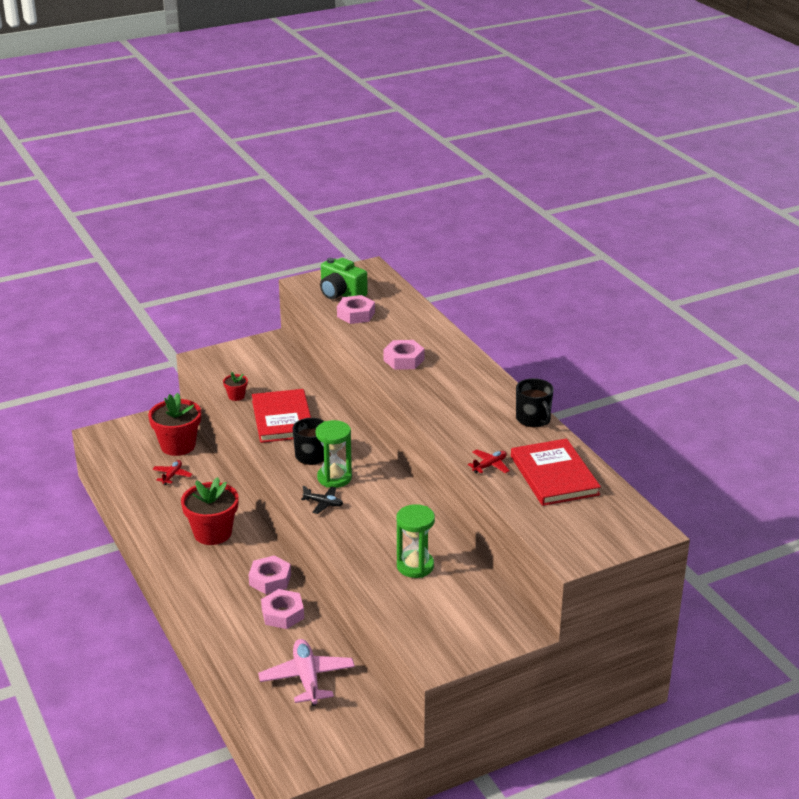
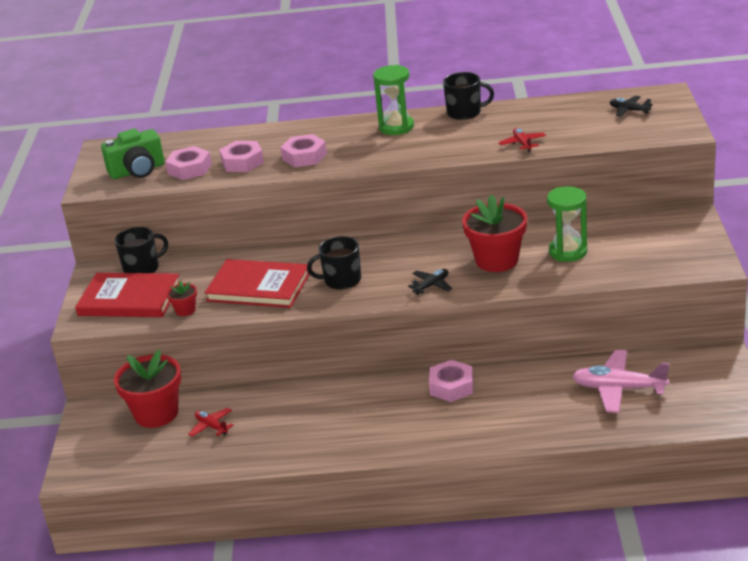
camera: 60 degrees left, 0 degrees up
red flower pot [181,477,239,545] -> red flower pot moved to [462,195,527,272]
pink nut [261,589,304,629] -> pink nut moved to [219,141,264,172]
green hourglass [316,420,352,488] -> green hourglass moved to [373,65,414,135]
red book [511,438,601,506] -> red book moved to [75,273,180,317]
none -> black mug [115,227,168,273]
none -> black plane [610,96,653,117]

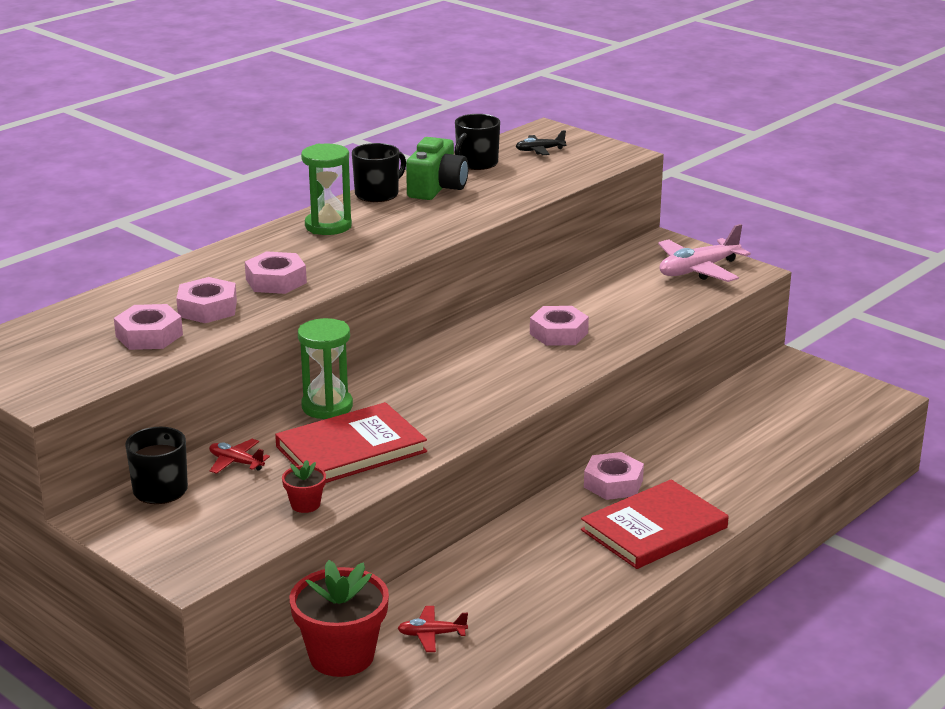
camera: 50 degrees left, 5 degrees down
red book [75,273,180,317] -> red book moved to [581,479,728,569]
green camera [101,129,165,179] -> green camera moved to [406,137,469,200]
black mug [307,236,361,290] -> black mug moved to [455,114,500,170]
black plane [408,269,452,295] -> none
red flower pot [462,195,527,272] -> pink nut [530,306,589,346]
red plane [498,128,546,152] -> red plane moved to [209,439,270,474]
green hourglass [547,186,587,262] -> green hourglass moved to [298,318,353,419]
pink plane [572,350,670,413] -> pink plane moved to [658,224,751,282]

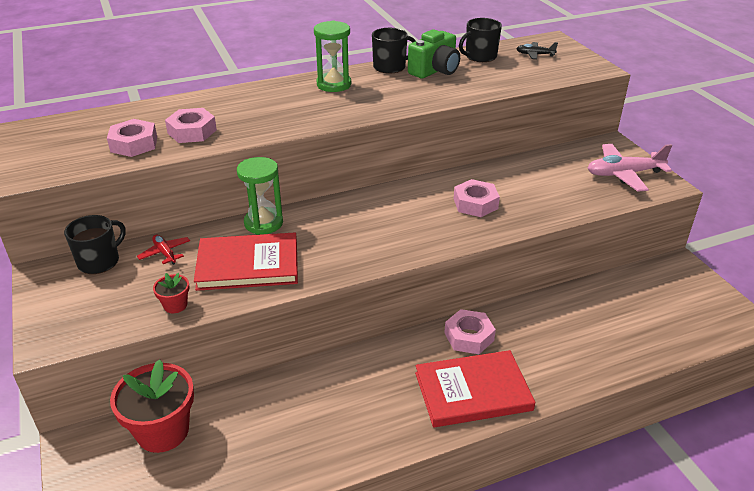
camera: 25 degrees right, 10 degrees up
pink nut [245,251,307,294] -> none
red plane [398,606,468,652] -> none

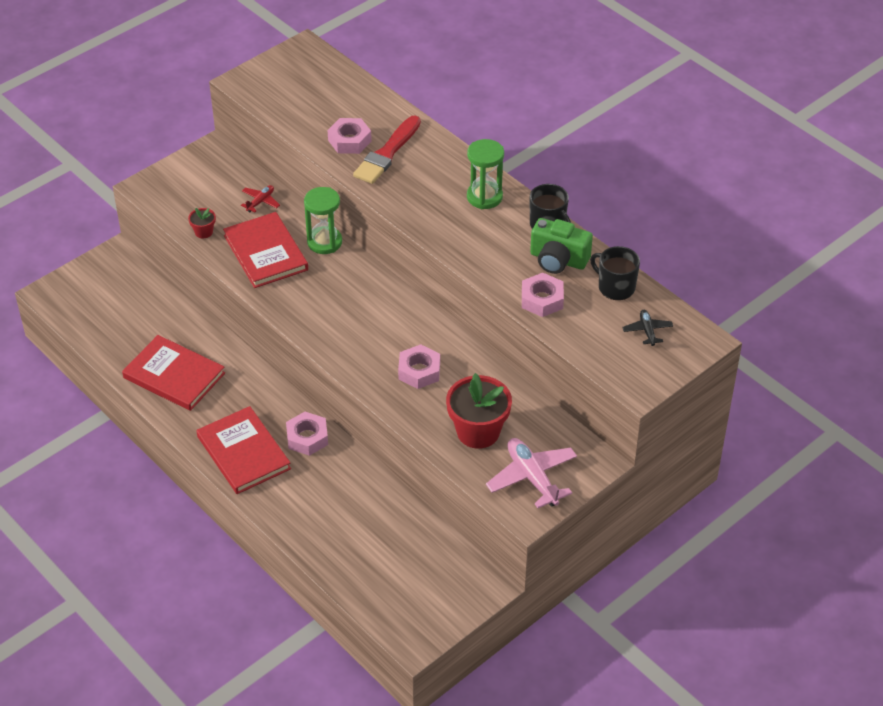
camera: 70 degrees right, 10 degrees up
black mug [64,215,126,274] -> none
pink nut [107,119,157,157] -> pink nut moved to [522,273,564,317]
red flower pot [110,359,194,453] -> red flower pot moved to [446,373,512,449]
none -> red book [122,335,225,411]
none -> red brush [353,115,421,184]

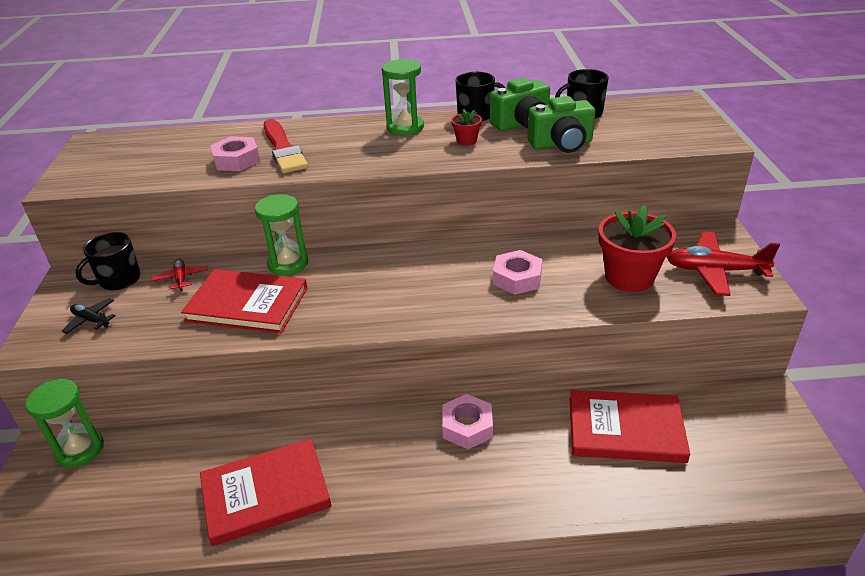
camera: 50 degrees left, 10 degrees down
red flower pot [188,208,216,238] -> red flower pot moved to [451,110,482,145]
red book [197,406,291,494] -> red book moved to [570,390,690,463]
pink plane [486,438,577,508] -> red plane [667,231,780,296]
pink nut [522,273,564,317] -> green camera [528,96,595,153]
black plane [622,310,673,346] -> black plane moved to [62,298,116,334]
none -> green hourglass [26,379,104,468]
none -> black mug [75,232,140,291]

